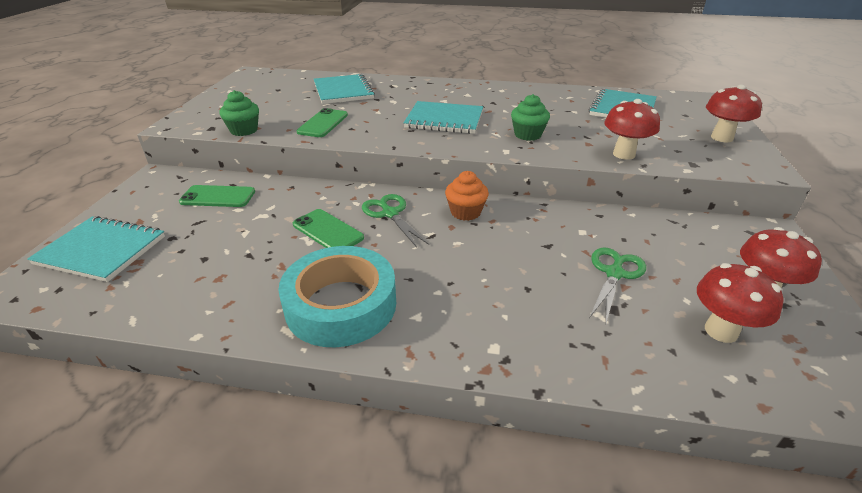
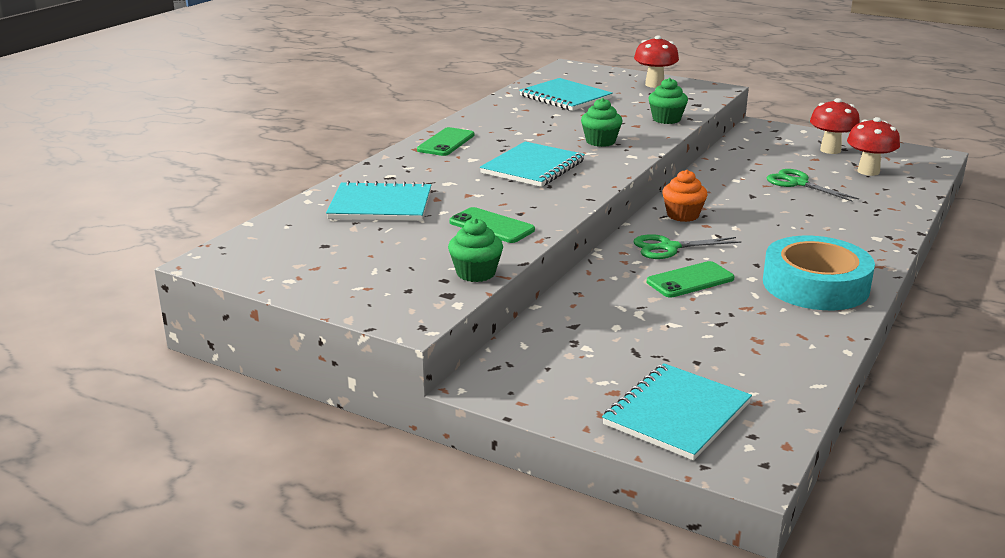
camera: 70 degrees left, 10 degrees down
green phone [179,185,255,207] -> green phone moved to [417,127,474,156]
red mushroom [604,99,660,160] -> green cupcake [649,78,688,124]

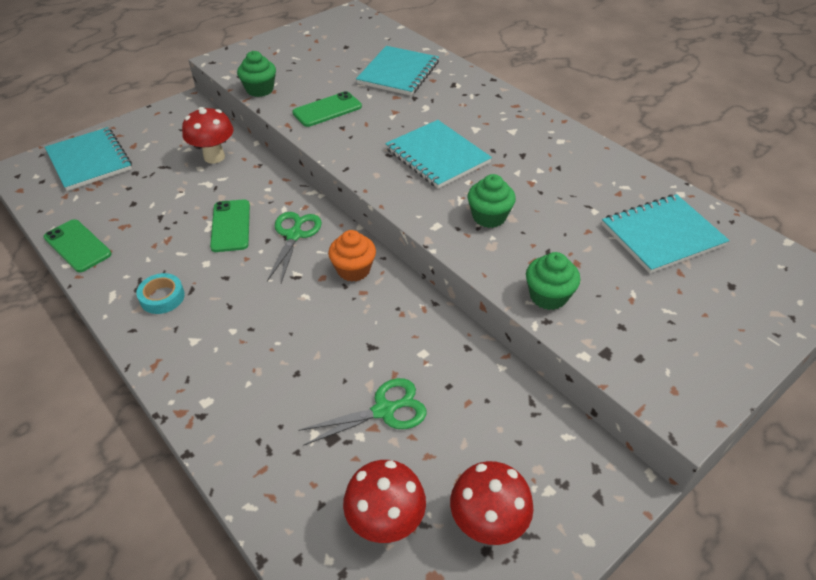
camera: 110 degrees right, 20 degrees up
green phone [417,127,474,156] -> green phone moved to [44,219,111,272]
red mushroom [634,35,679,88] -> red mushroom moved to [182,107,234,163]
turquoise tape [763,236,875,310] -> turquoise tape [136,273,185,314], size x0.44

